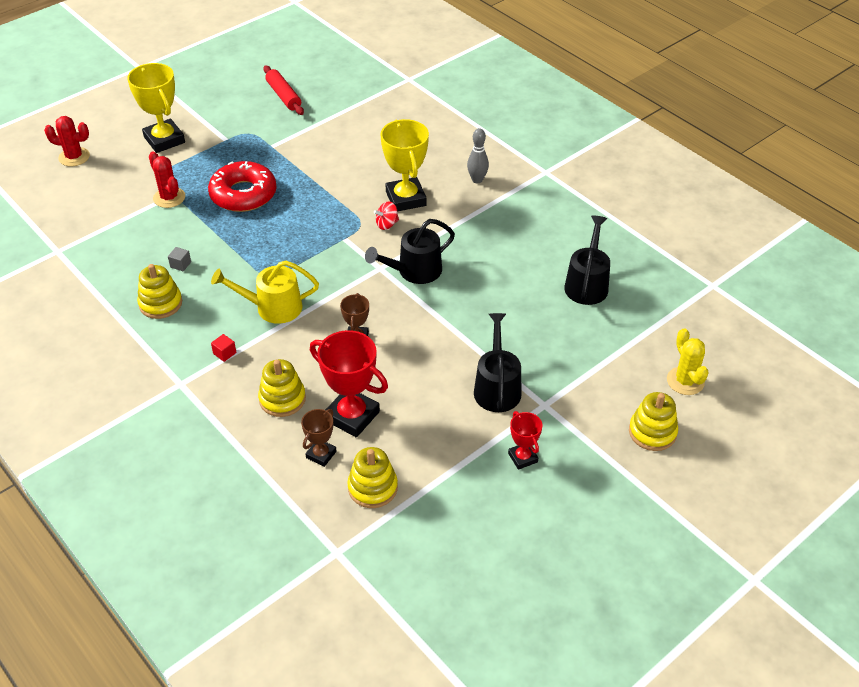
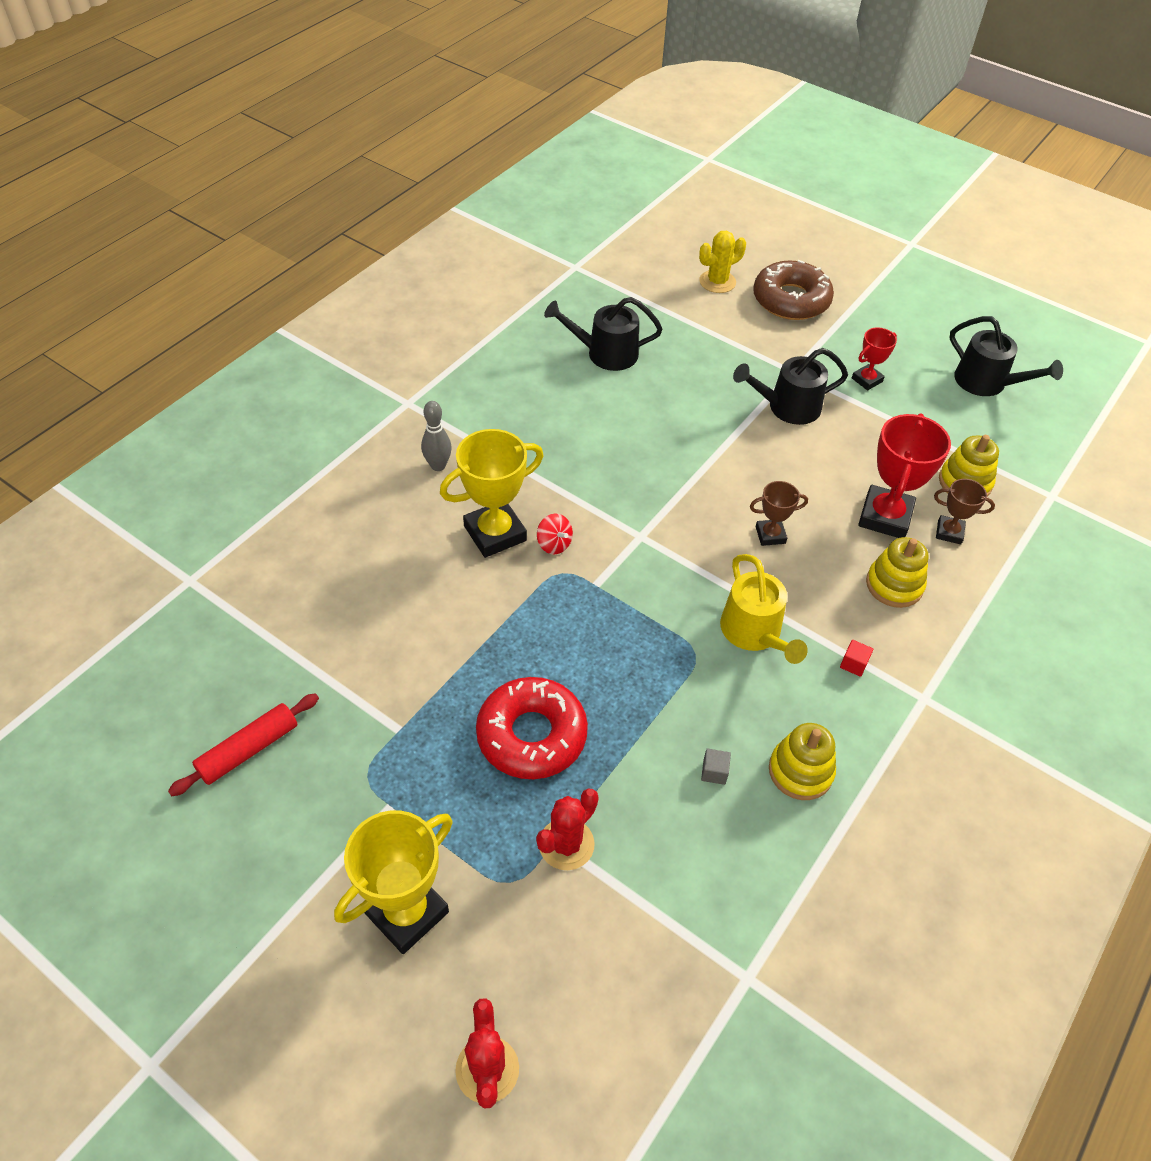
camera: 105 degrees left, 5 degrees up
black watering can [365,219,455,284] -> black watering can moved to [949,316,1063,396]
yellow stacking toy [629,392,678,451] -> brown donut [753,260,834,320]

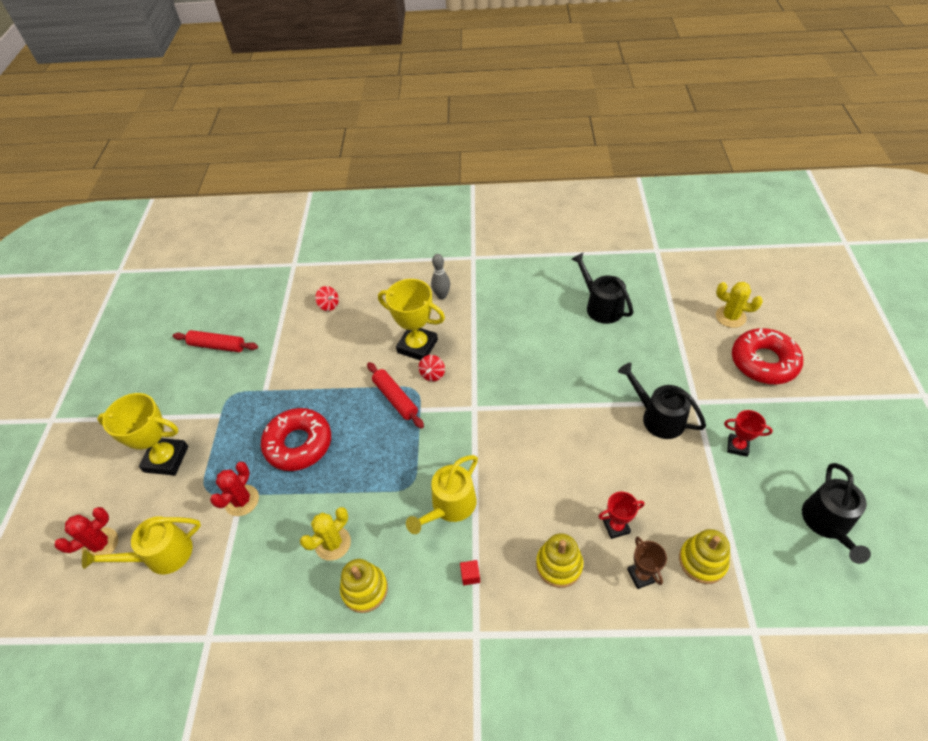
camera: 60 degrees right, 0 degrees up
red cactus [536,789,599,870] -> red cactus turned 75 degrees counterclockwise [210,462,259,516]
grey cube [701,749,731,785] -> yellow cactus [300,507,351,561]
brown trophy [750,481,808,546] -> none
brown donut [753,260,834,320] -> red donut [732,328,803,384]
red trophy [858,413,951,538] -> red trophy [598,492,644,539], size x0.54
none -> yellow watering can [82,516,201,575]
none -> red spinning top [315,286,339,311]
none -> red rolling pin [367,362,424,429]

